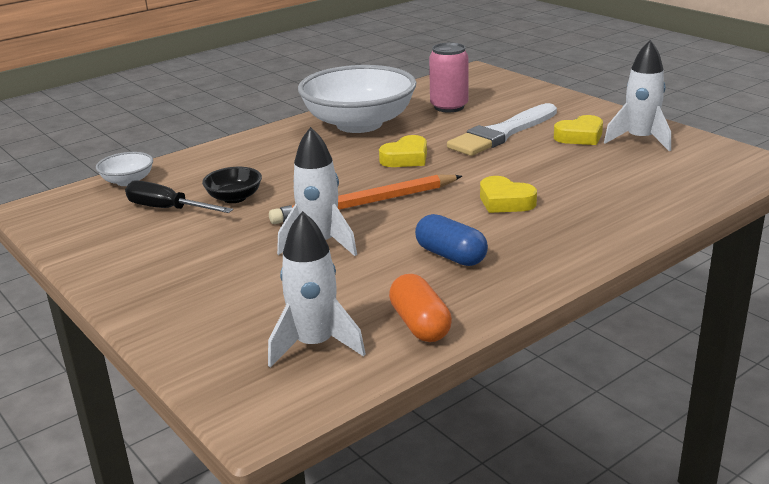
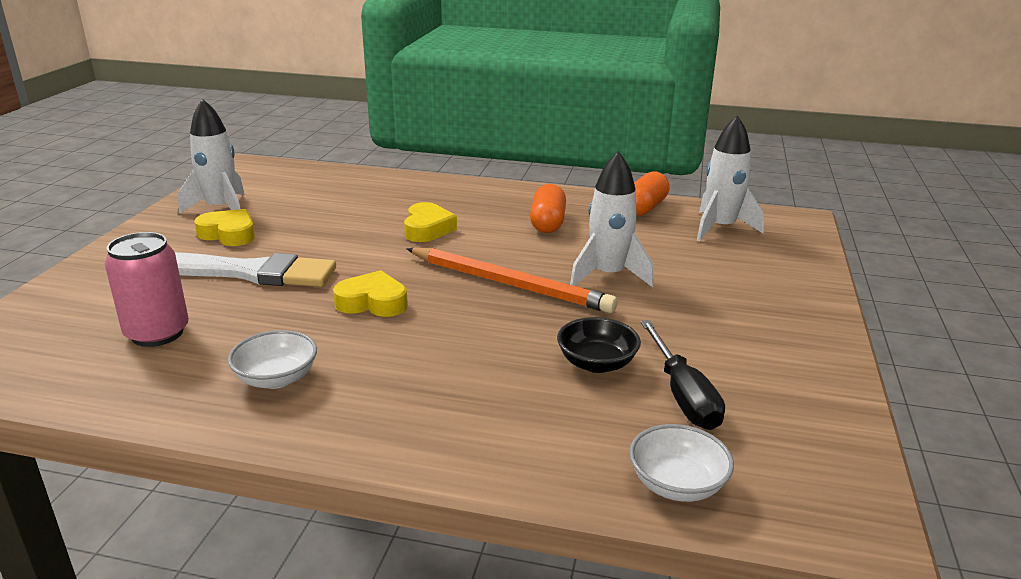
camera: 130 degrees left, 0 degrees up
white bowl [298,65,417,133] -> white bowl [228,330,317,389], size x0.43
blue capsule [415,214,488,266] -> orange capsule [530,184,566,233]

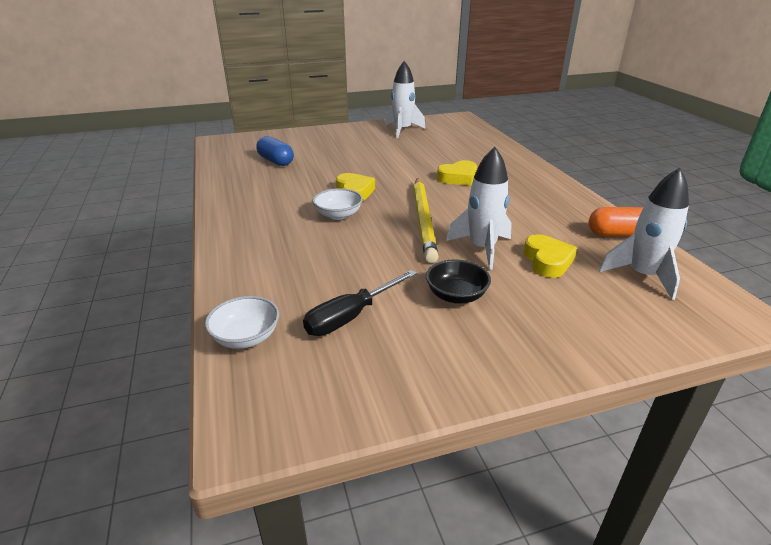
camera: 60 degrees right, 5 degrees up
pink can [105,232,189,347] -> blue capsule [256,136,294,166]
white brush [175,252,336,287] -> none
yellow heart [194,209,255,246] -> yellow heart moved to [523,234,577,278]
white bowl [228,330,317,389] -> white bowl moved to [313,188,363,220]
orange pencil [406,247,618,313] -> yellow pencil [413,178,438,263]
orange capsule [530,184,566,233] -> none
black bowl [557,317,641,373] -> black bowl moved to [426,259,491,304]

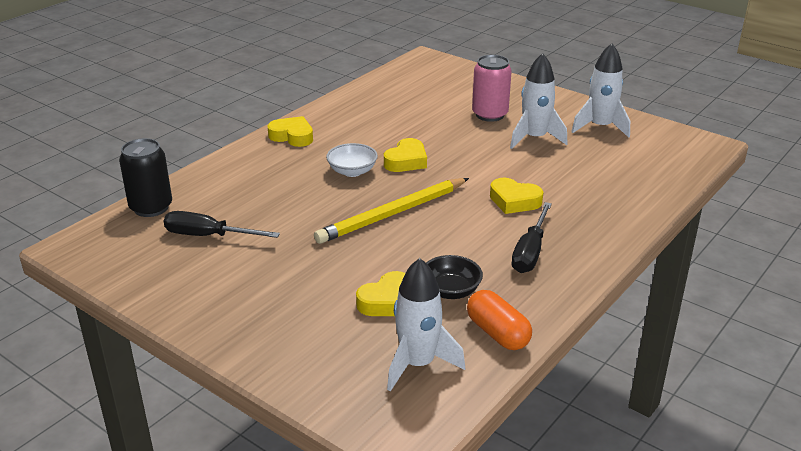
camera: 55 degrees right, 0 degrees up
white bowl [205,296,279,349] -> black can [119,138,172,217]
blue capsule [256,136,294,166] -> none
black bowl [426,259,491,304] -> black bowl moved to [426,255,483,299]
white rocket [446,147,512,270] -> white rocket moved to [510,53,568,149]
none -> yellow heart [268,116,313,147]
none -> pink can [472,55,512,122]
none -> black screwdriver [512,202,552,273]

